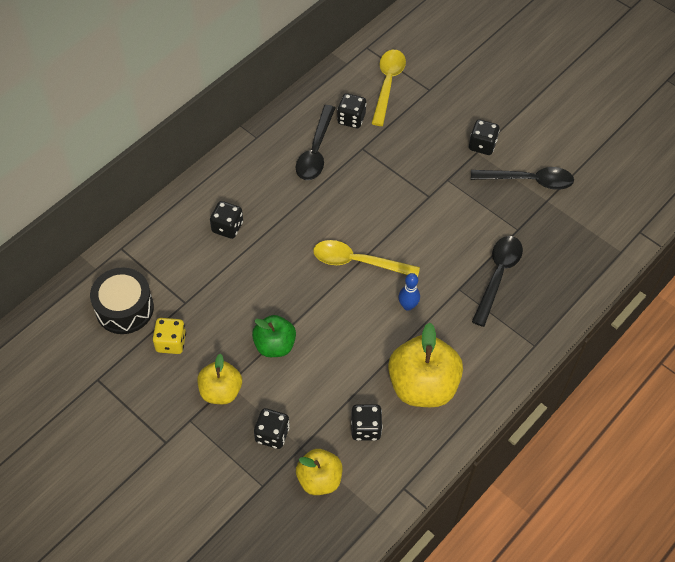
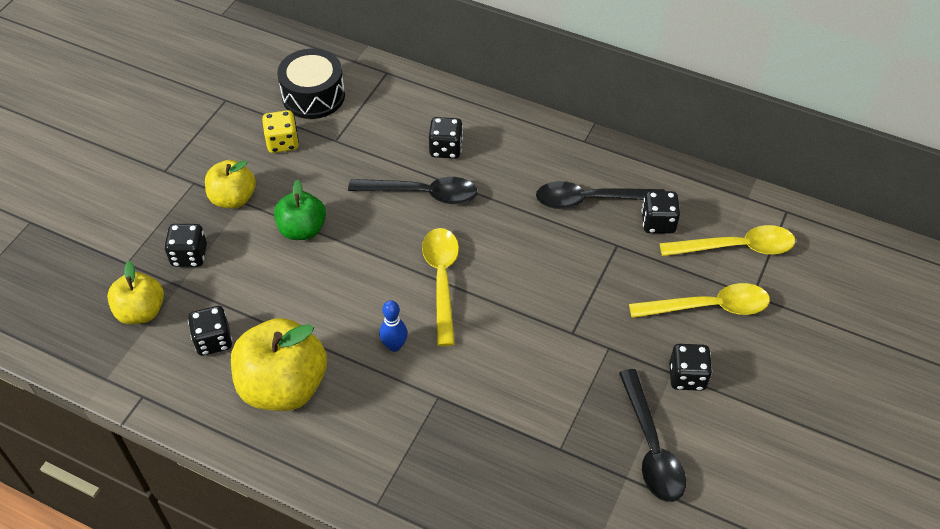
camera: 75 degrees right, 5 degrees down
black spoon [472,236,523,327] -> black spoon moved to [348,177,478,204]
none -> yellow spoon [629,283,770,318]

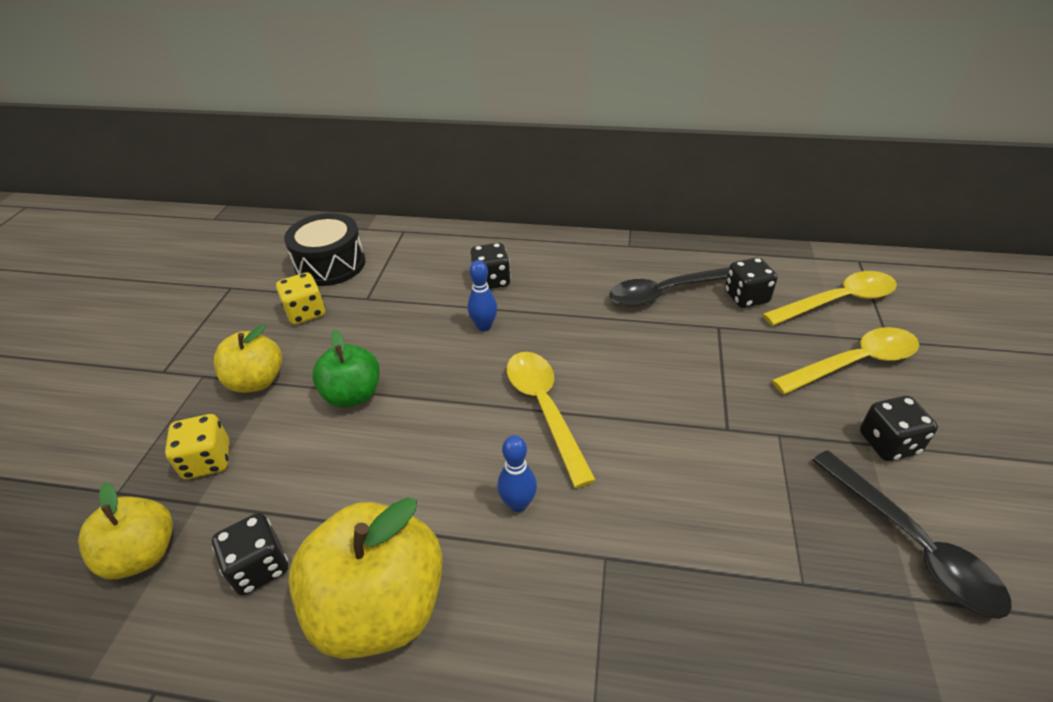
camera: 15 degrees left, 10 degrees down
black dice [164,224,207,267] -> yellow dice [165,414,229,479]
black spoon [348,177,478,204] -> blue bowling pin [468,260,497,331]

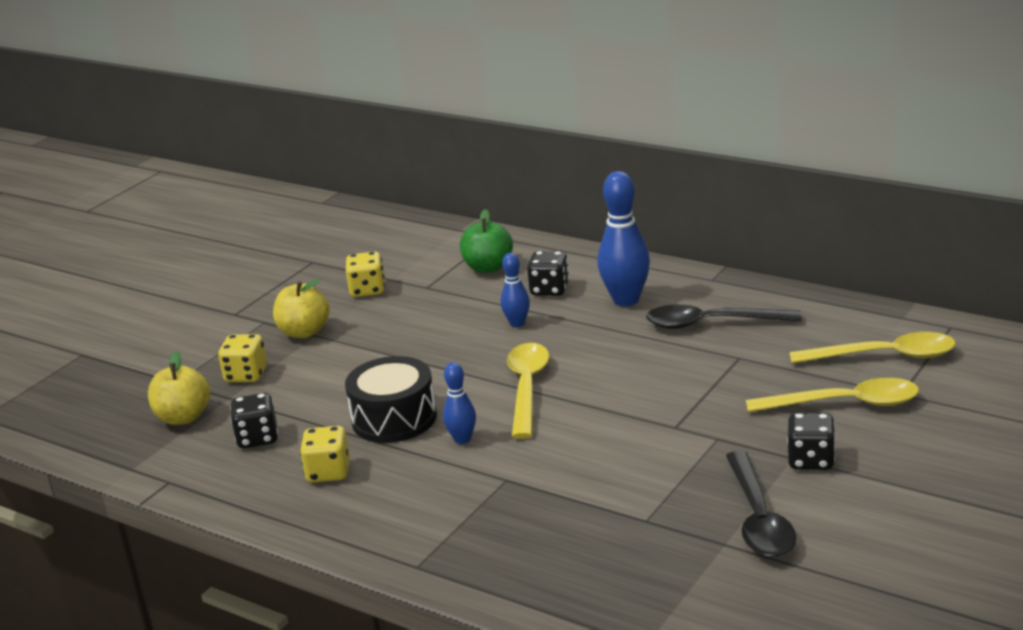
camera: 25 degrees right, 15 degrees down
black drum [284,213,366,286] -> black drum moved to [345,356,437,443]
yellow apple [288,497,443,659] -> yellow dice [300,426,350,483]
green apple [312,330,380,408] -> green apple moved to [460,209,513,273]
black dice [725,257,778,308] -> none
none -> blue bowling pin [598,171,650,306]

